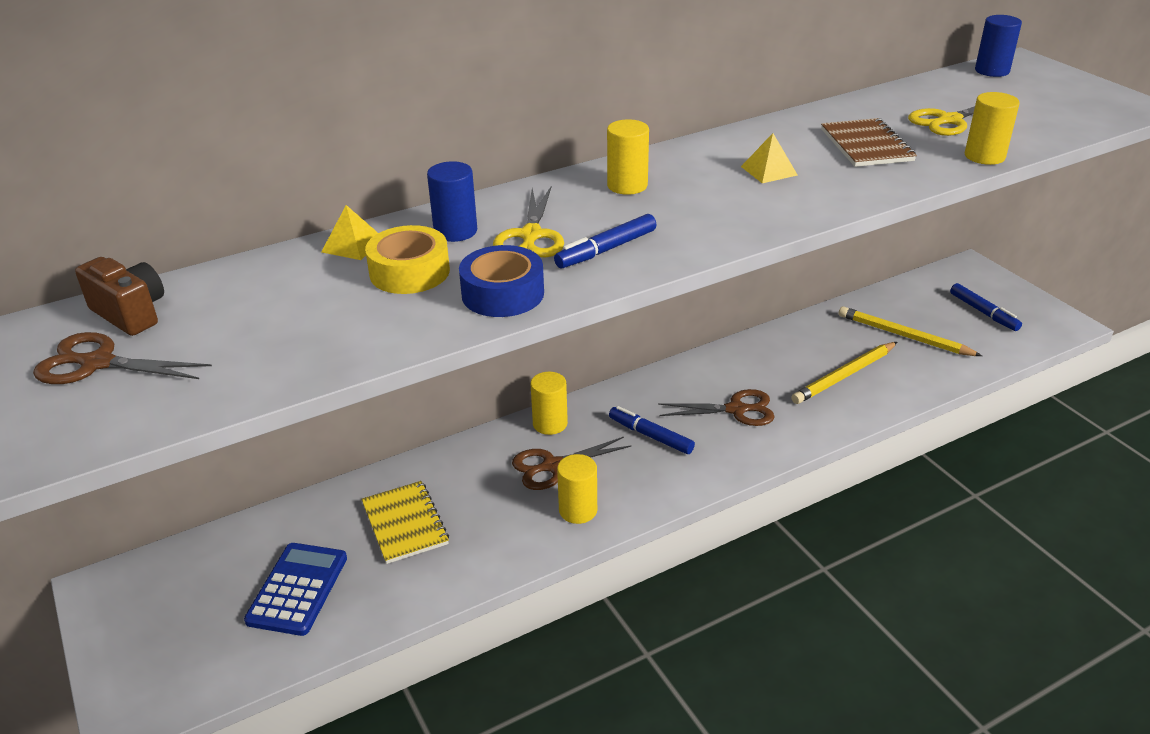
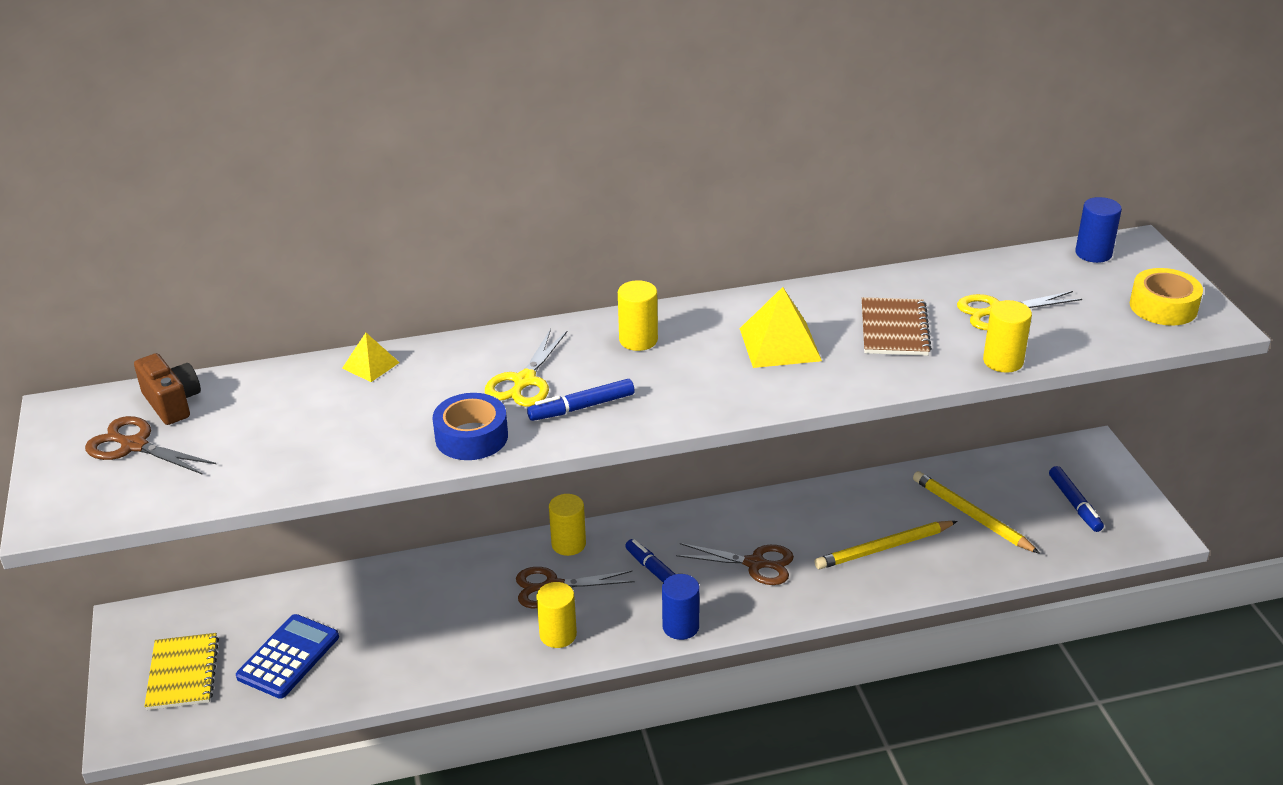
camera: 15 degrees right, 0 degrees up
yellow notebook [361,481,449,564] -> yellow notebook moved to [144,633,219,710]
yellow tape [365,225,450,294] -> yellow tape moved to [1130,268,1203,326]
blue cylinder [427,161,477,242] -> blue cylinder moved to [662,574,700,640]
yellow pyramid [741,133,797,183] -> yellow pyramid [740,287,822,368], size x1.72

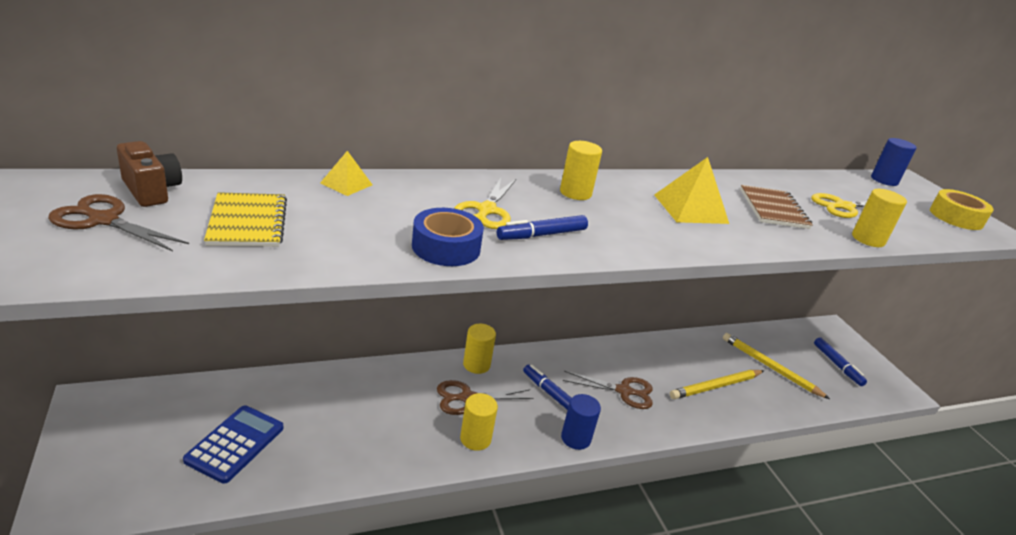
camera: 10 degrees left, 5 degrees down
yellow notebook [144,633,219,710] -> yellow notebook moved to [204,192,287,247]

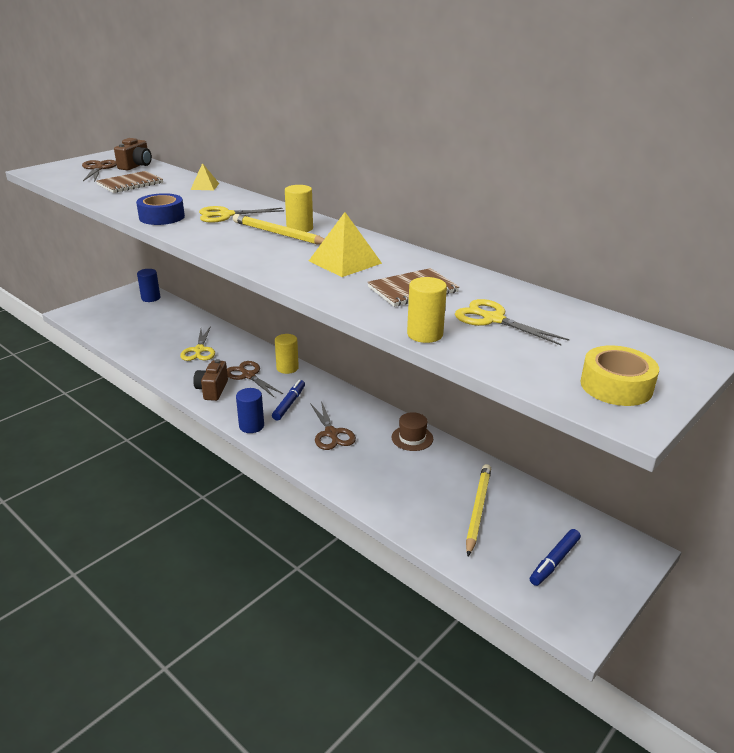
camera: 65 degrees right, 0 degrees up
blue calculator [183,406,283,484] -> none
yellow notebook [204,192,287,247] -> brown notebook [96,171,163,193]
yellow cylinder [460,393,498,451] -> brown camera [193,359,228,401]
blue marker [497,215,588,240] -> none
yellow pencil [670,370,764,399] -> yellow pencil moved to [233,214,324,244]
blue cylinder [871,138,917,186] -> blue cylinder moved to [137,269,160,302]
none -> yellow scissors [180,326,215,361]
none -> brown hat [392,412,433,451]

